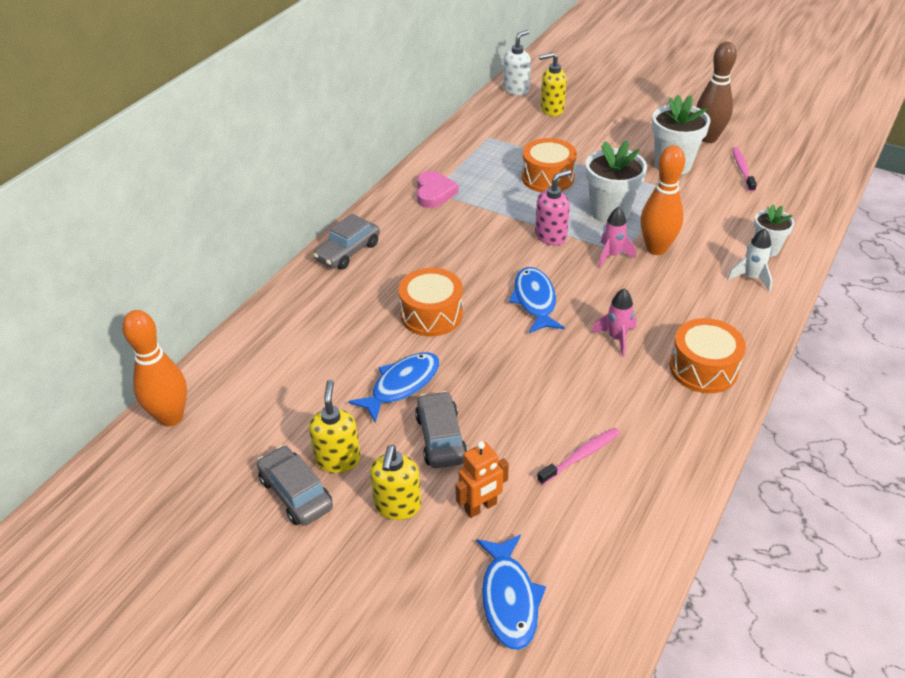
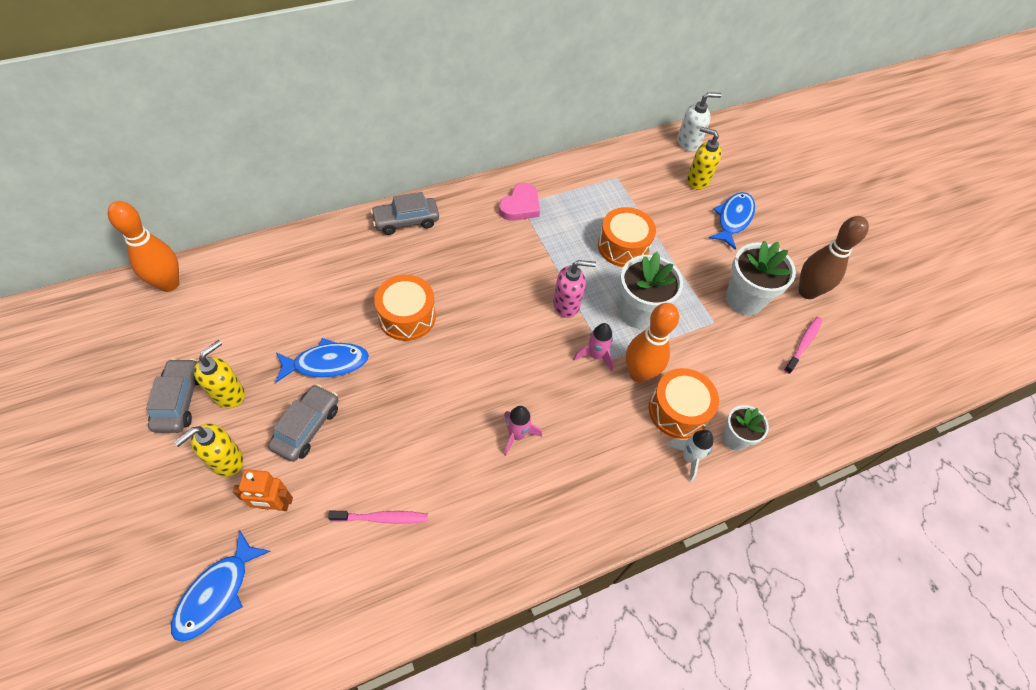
camera: 30 degrees right, 15 degrees up
blue fish [509,267,565,333] -> blue fish moved to [709,192,755,250]
orange drum [670,318,746,393] -> orange drum moved to [649,368,719,439]

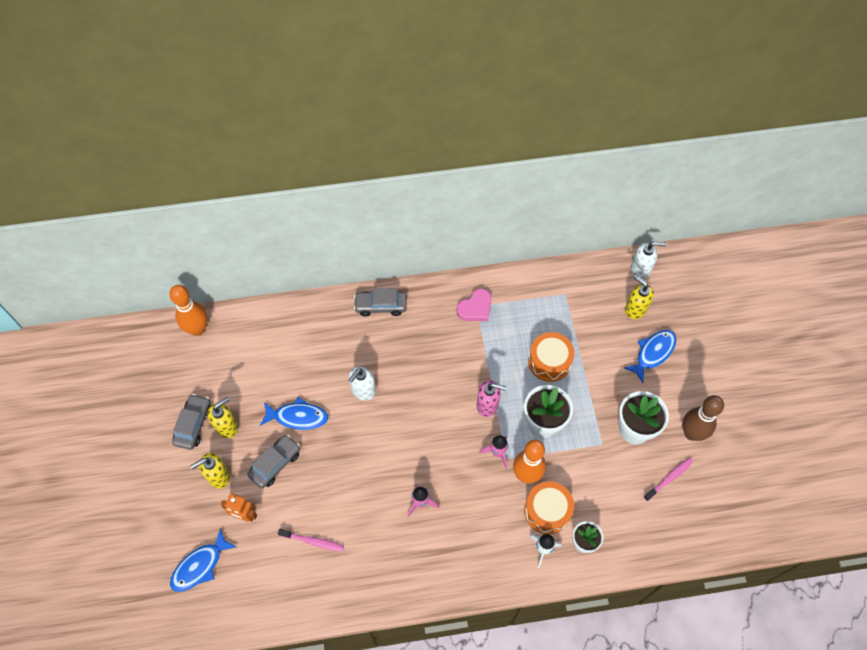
camera: 20 degrees right, 5 degrees up
orange drum [374,275,436,341] -> white soap dispenser [349,367,376,401]

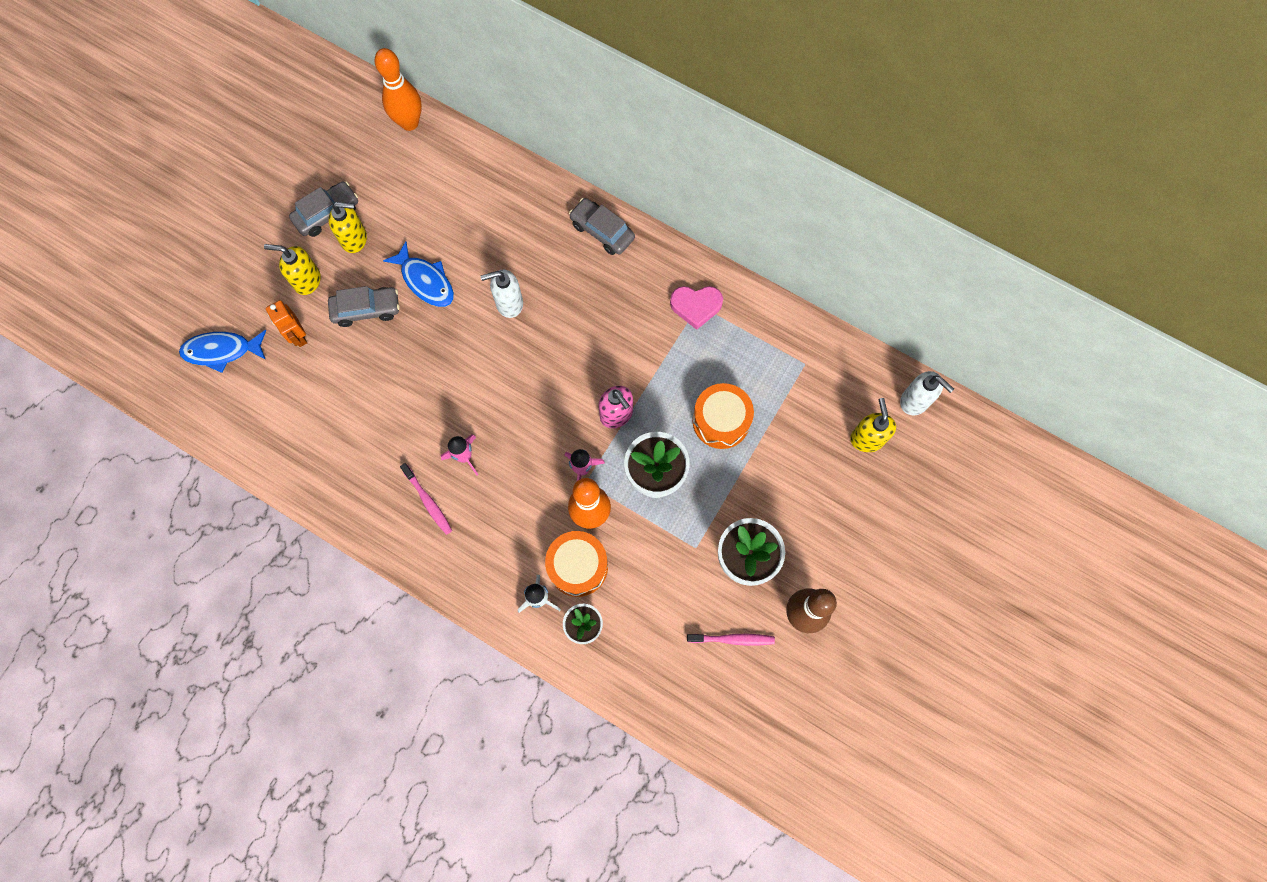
camera: 40 degrees right, 10 degrees up
pink toothbrush [278,529,344,552] -> pink toothbrush moved to [400,463,452,535]
blue fish [624,330,677,383] -> none

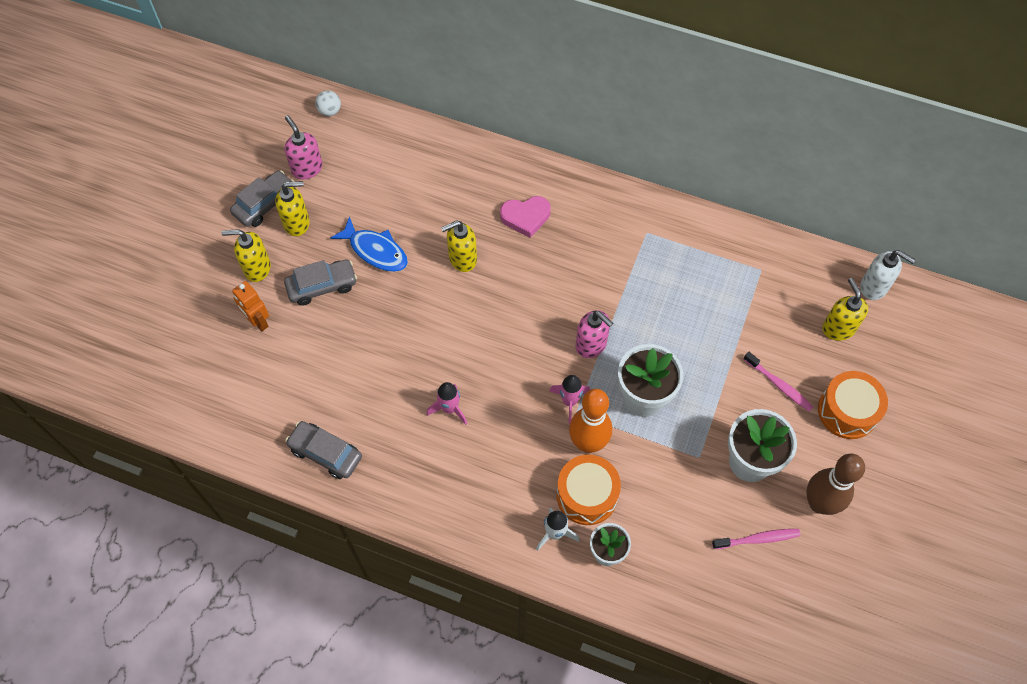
camera: 10 degrees left, 10 degrees down
blue fish [179,330,266,373] -> none
orange bowling pin [375,48,422,131] -> white ball [315,90,341,116]
pink toothbrush [400,463,452,535] -> pink toothbrush moved to [743,352,813,411]
white soap dispenser [480,270,523,318] -> yellow soap dispenser [441,220,477,272]
grey car [569,198,635,255] -> grey car moved to [285,421,362,479]
pink heart [670,286,723,330] -> pink heart moved to [500,196,551,238]
orange drum [693,383,754,449] -> orange drum moved to [818,371,888,439]
none -> pink soap dispenser [284,115,323,179]

